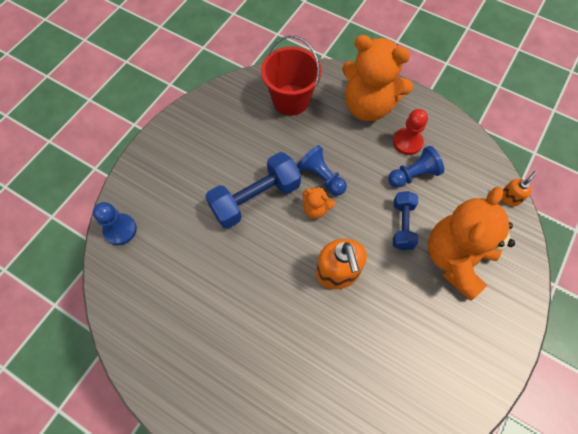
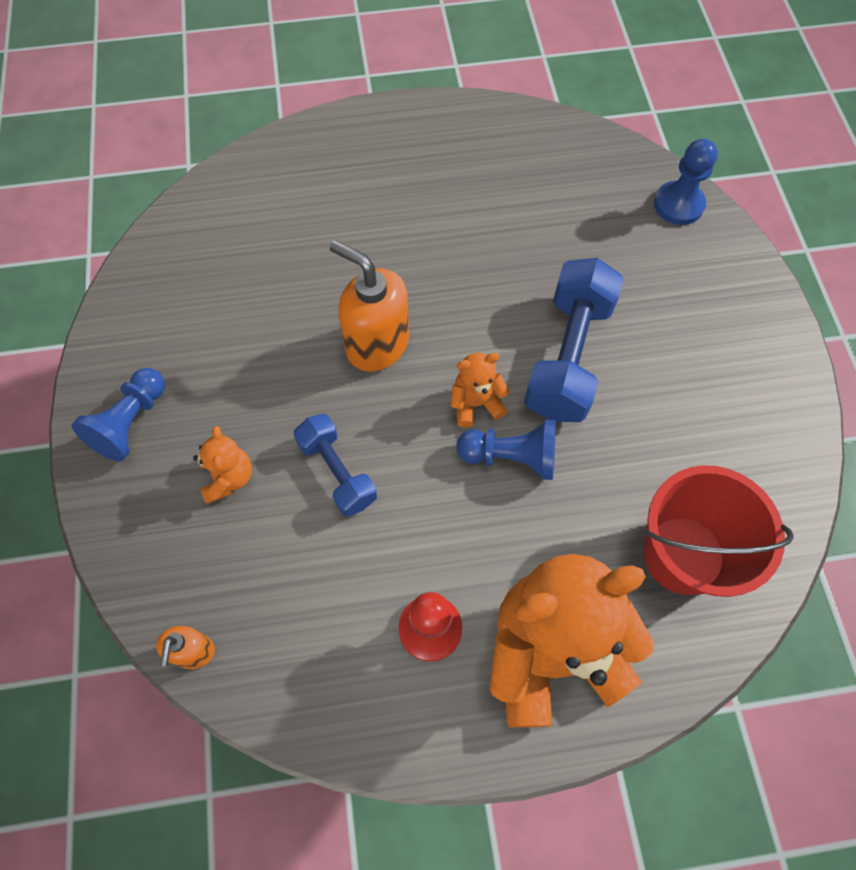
camera: 140 degrees right, 0 degrees up
blue pawn [388,146,444,188] -> blue pawn moved to [72,368,165,461]
orange teddy bear [428,187,515,301] -> orange teddy bear [193,426,252,504], size x0.44

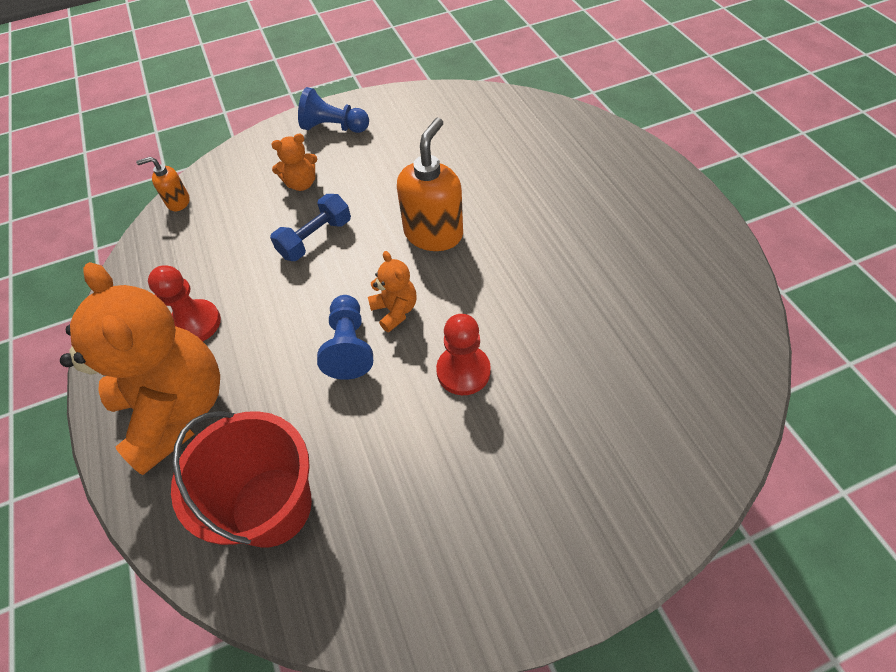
camera: 80 degrees right, 10 degrees down
blue dumbbell [524,258,624,422] -> red pawn [436,314,491,395]
blue pawn [654,139,718,225] -> none

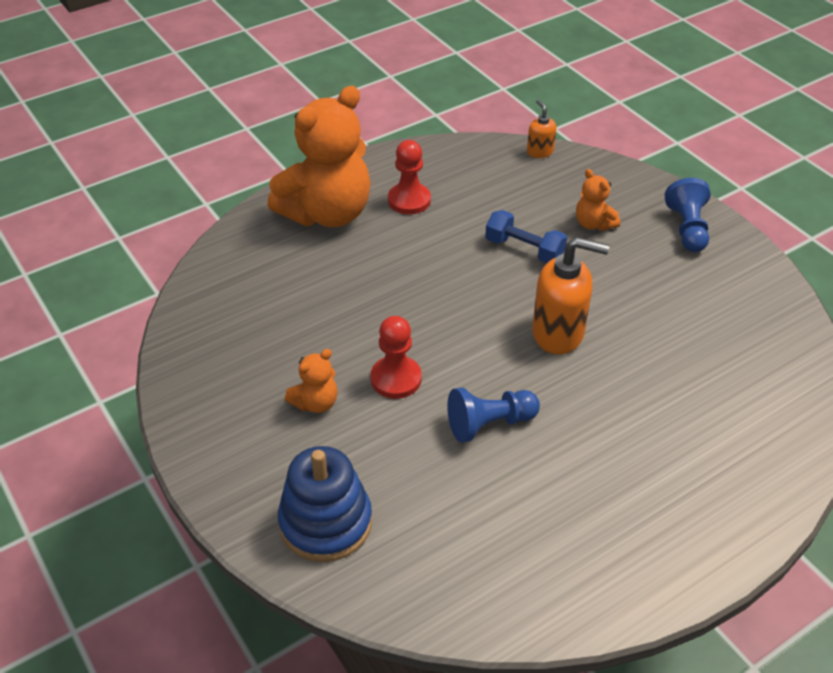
camera: 75 degrees right, 10 degrees down
red bucket [171,411,312,548] -> none
blue pawn [317,295,373,380] -> blue pawn moved to [447,387,540,443]
orange teddy bear [368,251,417,332] -> orange teddy bear moved to [285,349,338,413]
none -> blue stacking toy [278,446,372,562]

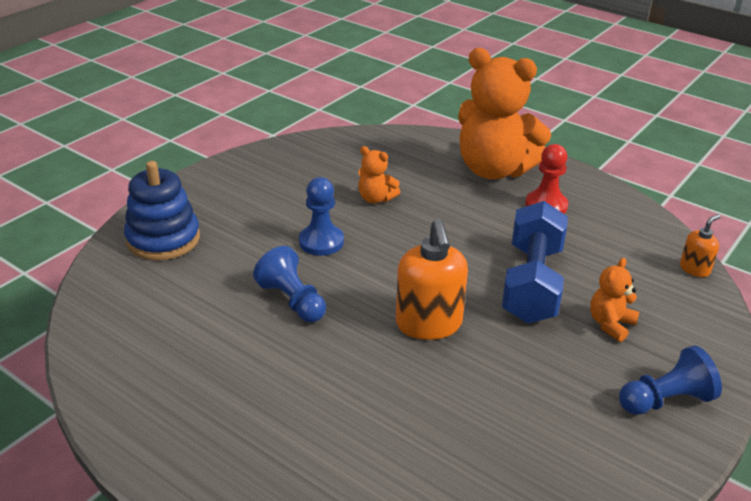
camera: 70 degrees right, 10 degrees down
orange teddy bear [285,349,338,413] -> orange teddy bear moved to [358,146,400,203]
red pawn [371,316,422,399] -> blue pawn [299,177,344,256]
blue dumbbell [485,210,567,263] -> blue dumbbell [502,201,568,323], size x1.66

